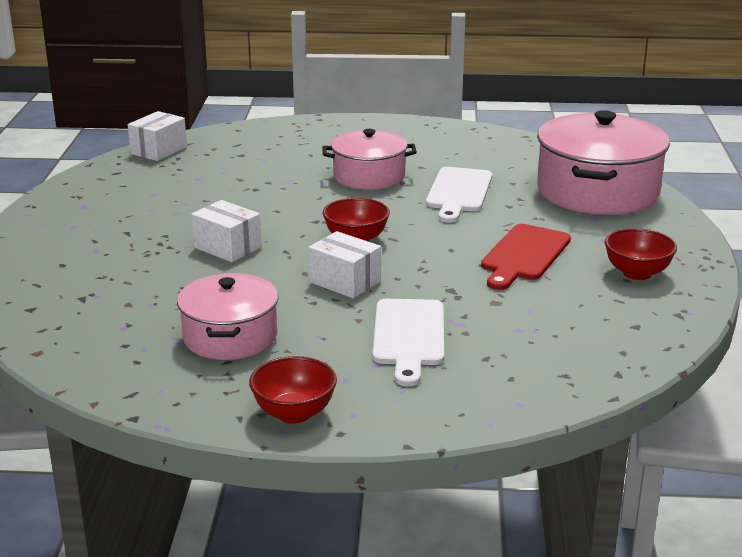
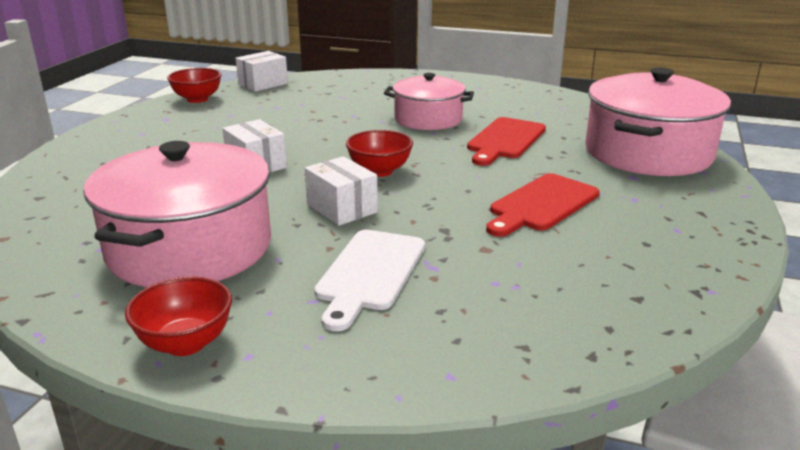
camera: 15 degrees right, 0 degrees up
pink pot [177,273,278,360] -> pink pot [84,141,271,287], size x1.64
white cutting board [426,167,492,223] -> red cutting board [467,117,546,166]
red bowl [604,228,677,280] -> red bowl moved to [167,68,221,103]

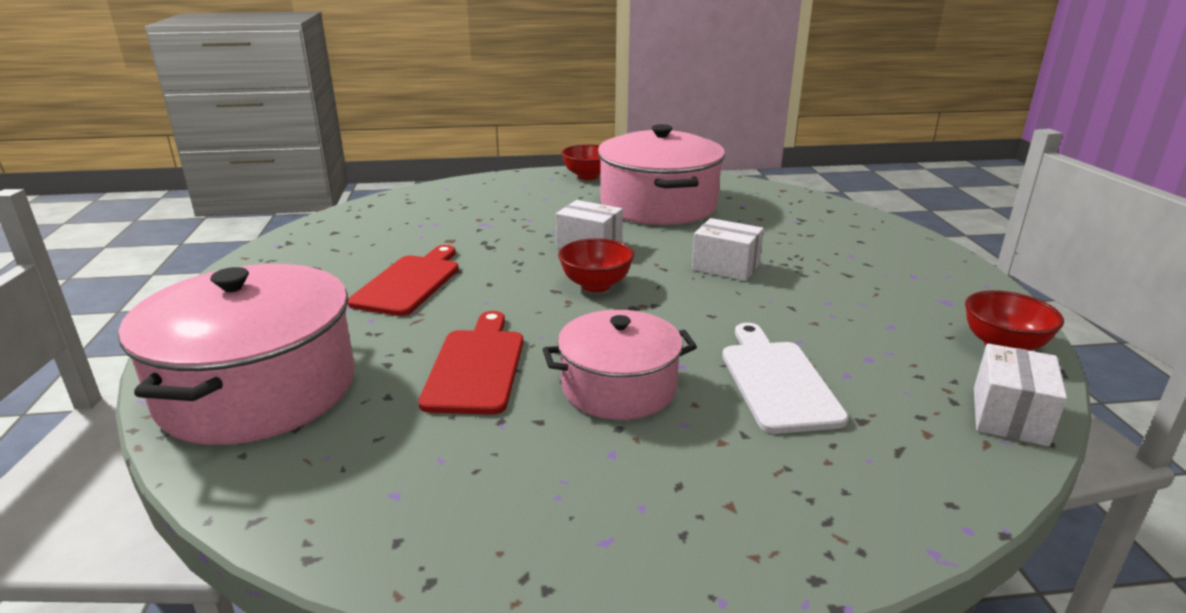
camera: 155 degrees right, 0 degrees up
white cutting board [314,230,425,331] -> white cutting board moved to [722,323,849,434]

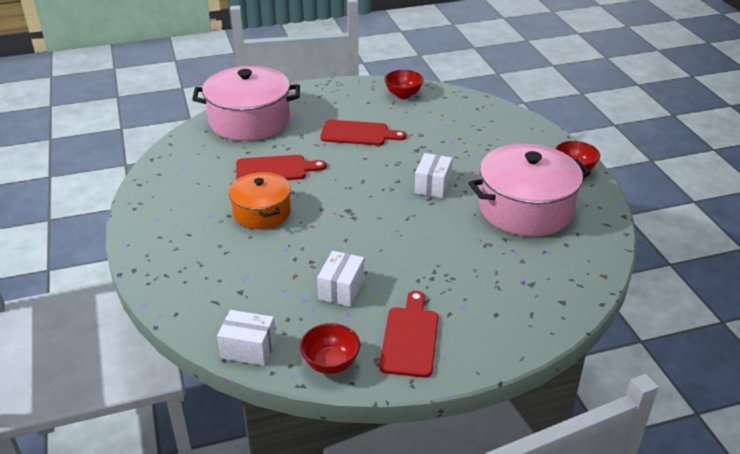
camera: 80 degrees right, 10 degrees up
pink pot [542,310,697,420] -> orange pot [229,172,291,229]
red bowl [558,238,634,292] -> red bowl moved to [384,70,424,99]
white box [692,218,764,281] -> white box moved to [317,251,364,307]
white cutting board [722,323,849,434] -> none
none -> red cutting board [379,291,438,378]

